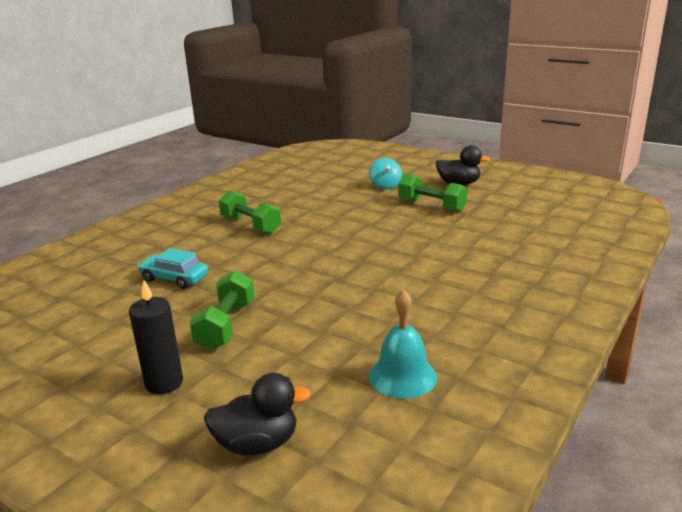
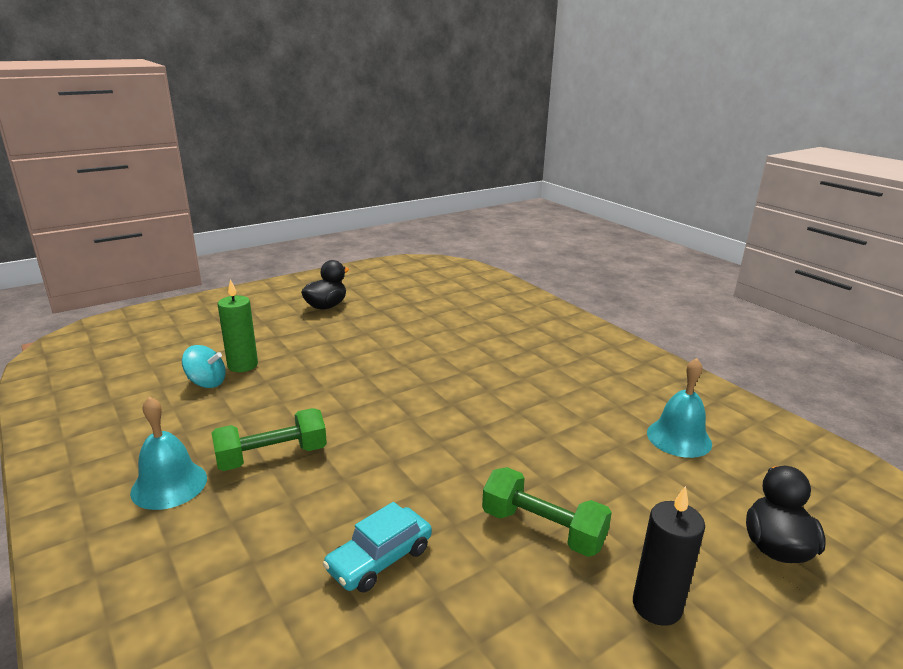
camera: 70 degrees left, 0 degrees up
turquoise spinning top [369,158,402,189] -> turquoise spinning top moved to [182,345,226,388]
green dumbbell [398,173,468,212] -> none
none -> turquoise bell [130,396,207,510]
none -> green candle [218,279,258,372]

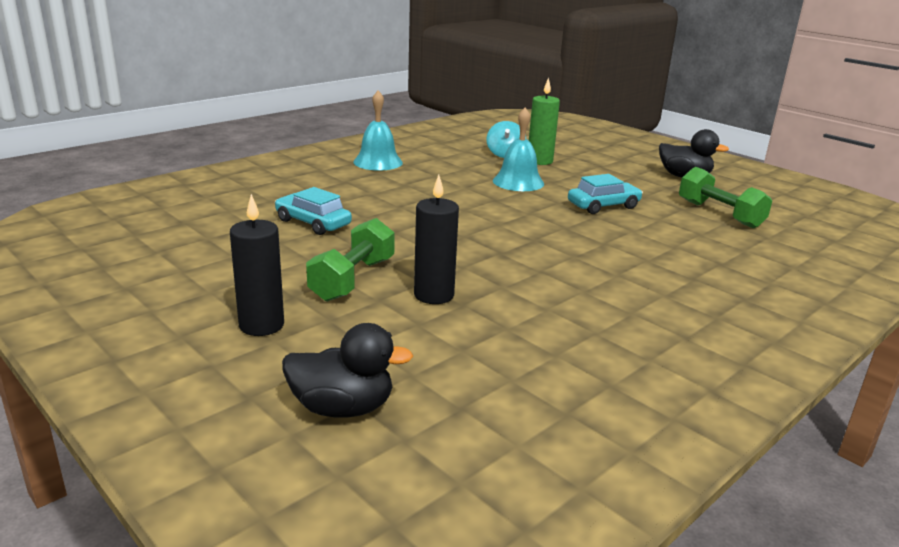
camera: 80 degrees right, 0 degrees up
green dumbbell [211,408,327,471] -> green dumbbell moved to [679,167,772,228]
turquoise bell [647,358,712,458] -> turquoise bell moved to [493,108,544,191]
none -> black candle [414,175,459,304]
none -> turquoise car [568,174,643,214]

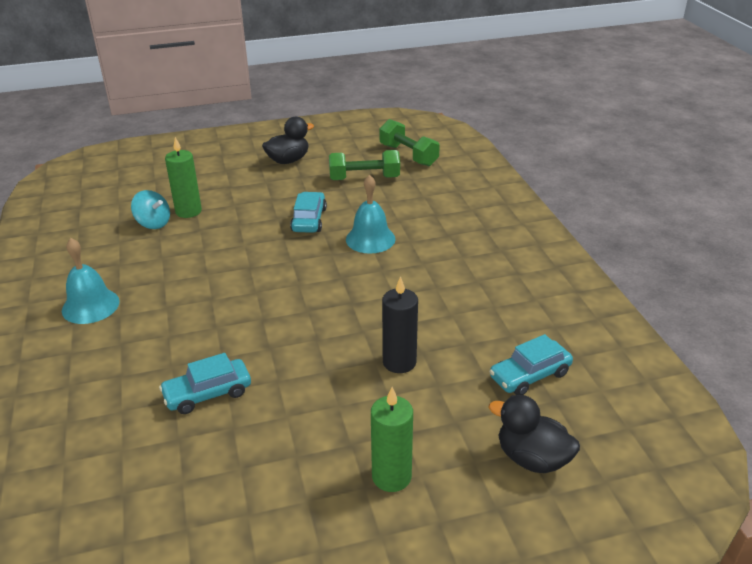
camera: 60 degrees left, 10 degrees up
black candle [230,194,284,336] -> green candle [371,387,413,492]
black duck [282,323,413,418] -> black duck turned 90 degrees counterclockwise [488,395,580,473]
green dumbbell [306,218,395,302] -> green dumbbell moved to [379,119,440,166]
turquoise bell [493,108,544,191] -> turquoise bell moved to [346,175,396,253]
none -> turquoise car [489,334,573,395]

